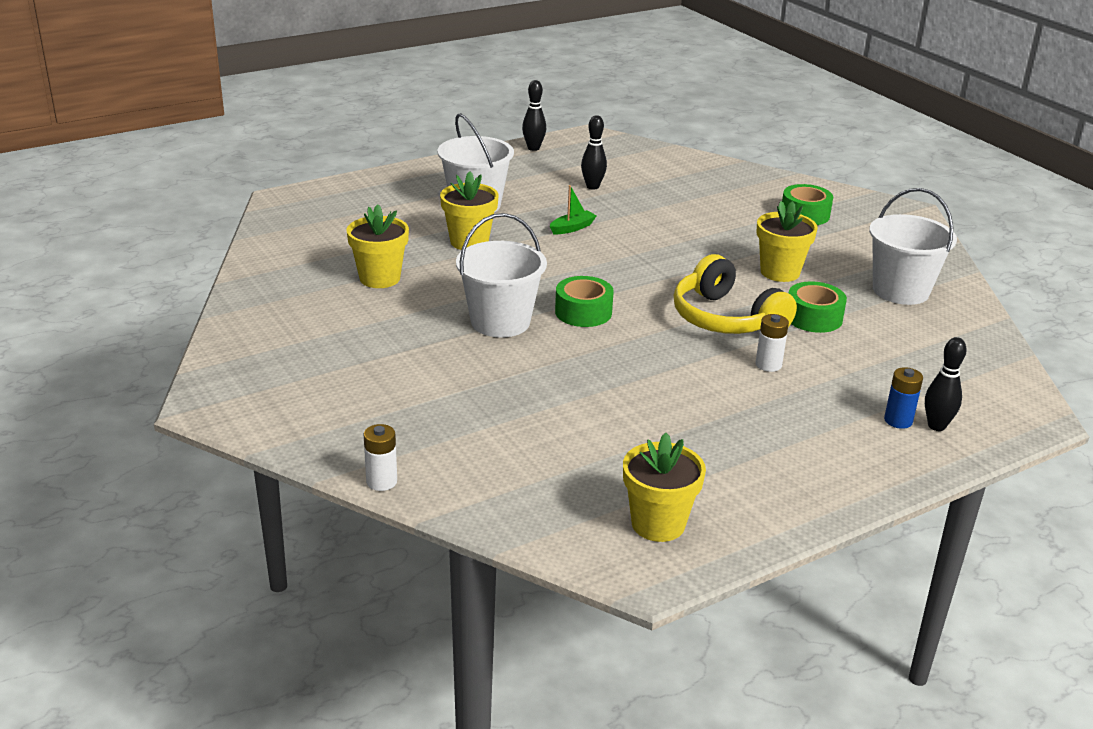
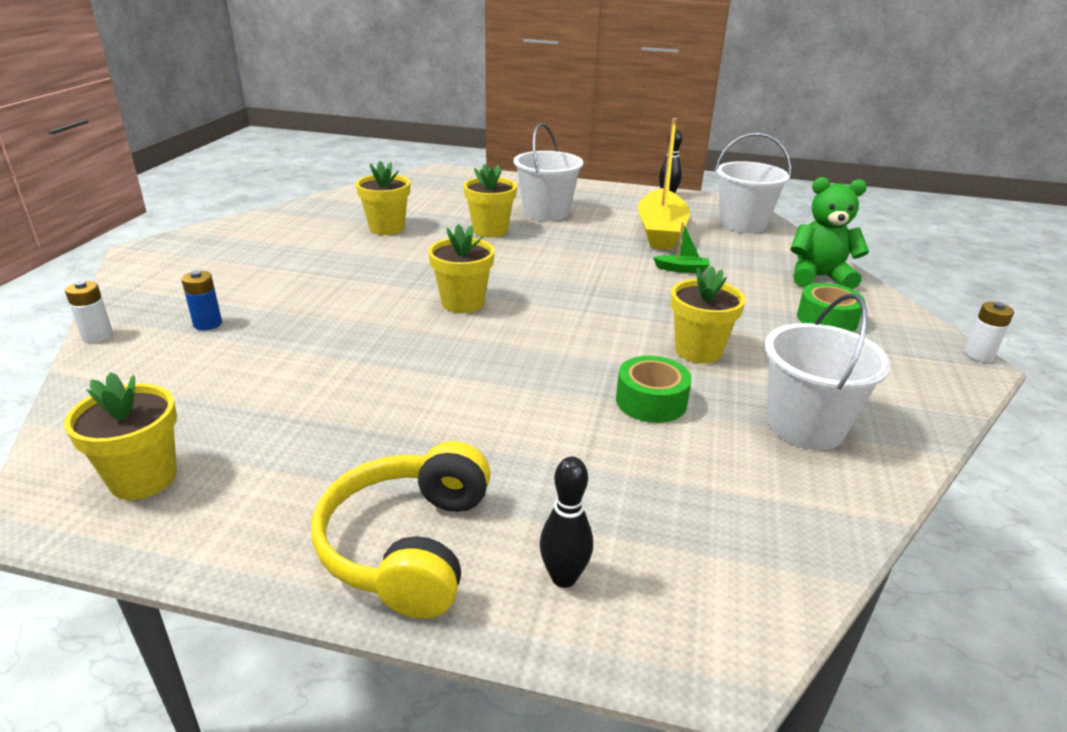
camera: 45 degrees right, 0 degrees up
white bucket [456,213,547,338] -> white bucket moved to [715,133,791,233]
green boat [550,185,597,234] -> green boat moved to [653,222,710,273]
green tape [555,276,614,327] -> yellow flower pot [428,224,495,313]
black bowling pin [581,115,607,190] -> yellow boat [638,118,690,250]
yellow headphones [674,254,797,334] -> yellow headphones moved to [312,441,491,619]
white battery [756,314,789,372] -> white battery moved to [964,302,1014,362]
blue battery [884,367,923,429] -> blue battery moved to [181,270,222,331]
none -> green teddy bear [790,177,869,289]

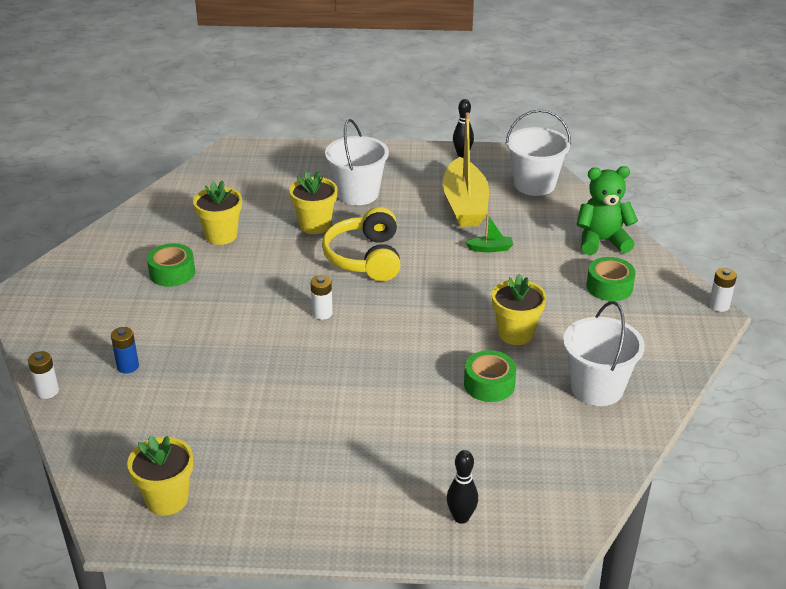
camera: 10 degrees left, 5 degrees up
yellow headphones [312,441,491,619] -> yellow headphones moved to [322,207,401,281]
yellow flower pot [428,224,495,313] -> white battery [310,275,333,320]
none -> green tape [147,243,195,287]

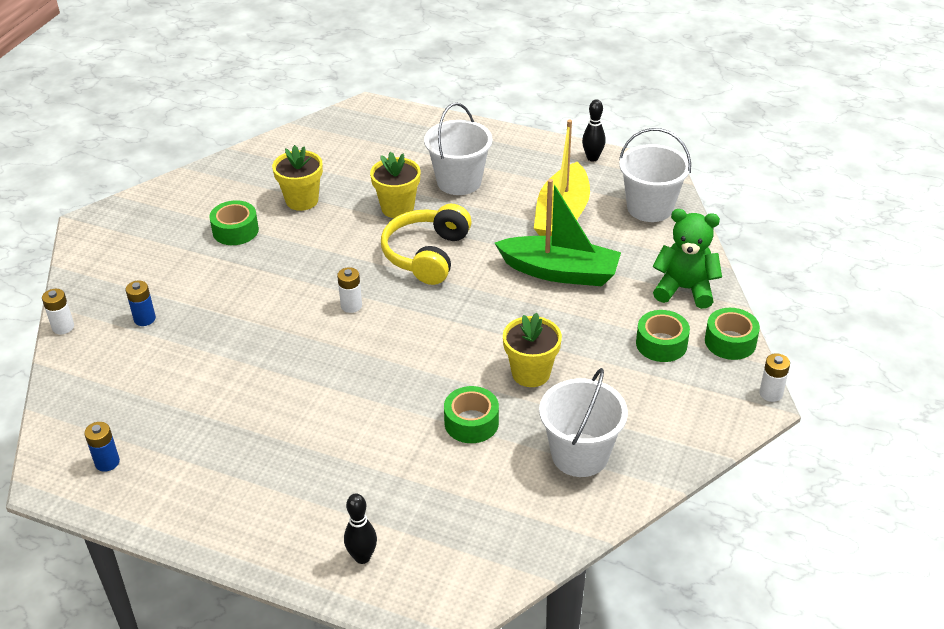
camera: 20 degrees right, 5 degrees up
yellow flower pot [127,436,193,515] -> blue battery [84,422,120,472]
green boat [465,214,513,252] -> green boat [495,179,621,286], size x2.44
none -> green tape [705,308,760,360]

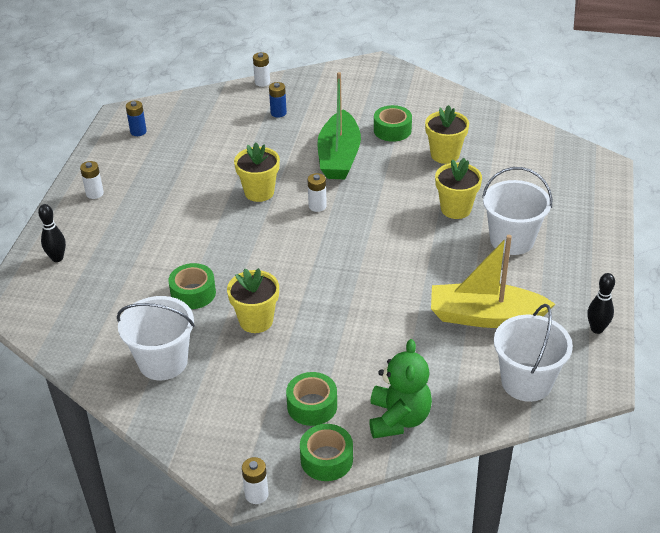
camera: 80 degrees right, 0 degrees up
yellow headphones [381,204,472,285] -> none
green boat [495,179,621,286] -> green boat moved to [317,72,361,179]
none -> white battery [80,161,104,199]
none -> yellow flower pot [234,143,280,202]

